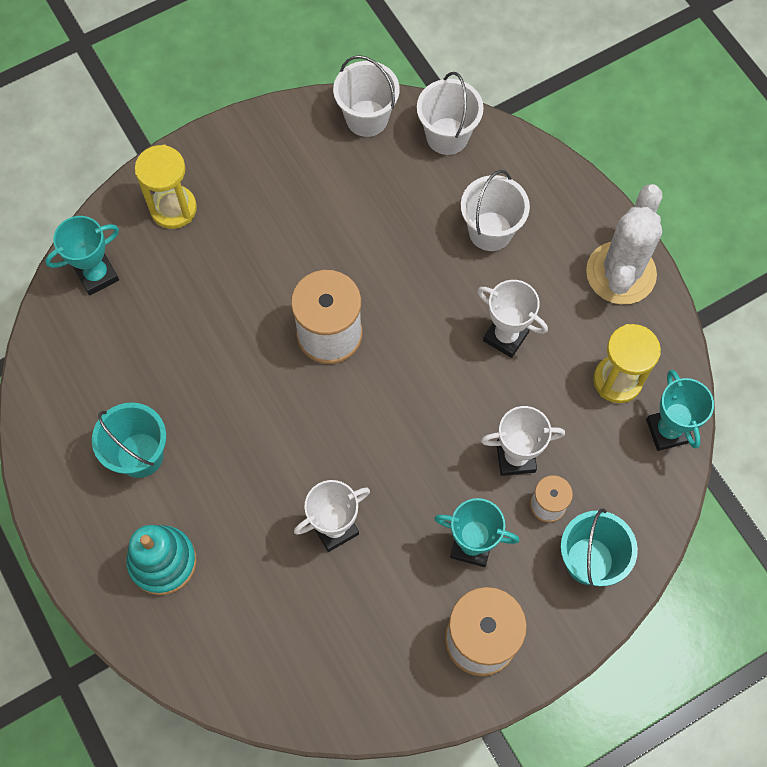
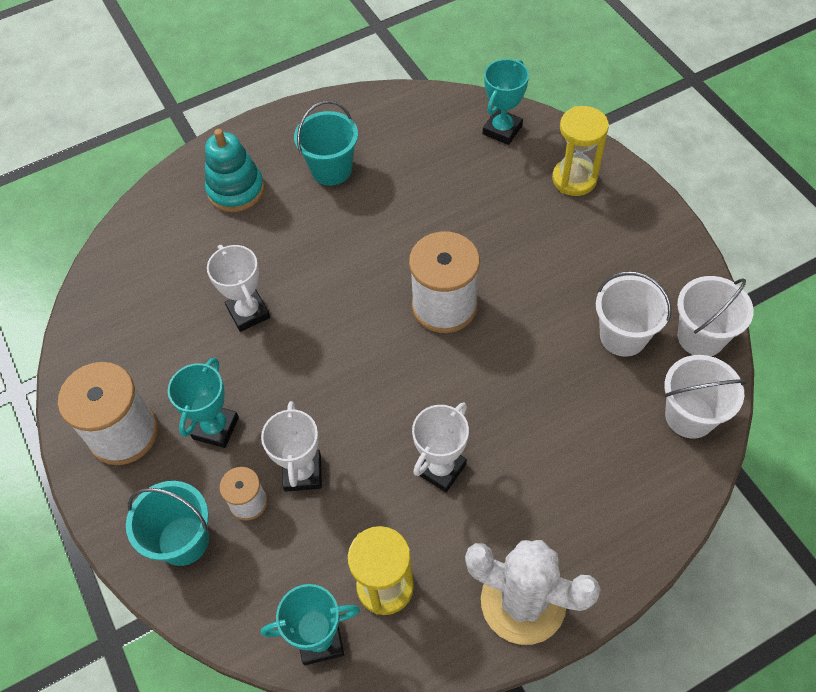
camera: 95 degrees right, 10 degrees down
turquoise trophy [45,216,119,295] -> turquoise trophy turned 60 degrees clockwise [483,59,529,145]
white bucket [461,170,530,251] -> white bucket moved to [596,271,671,357]

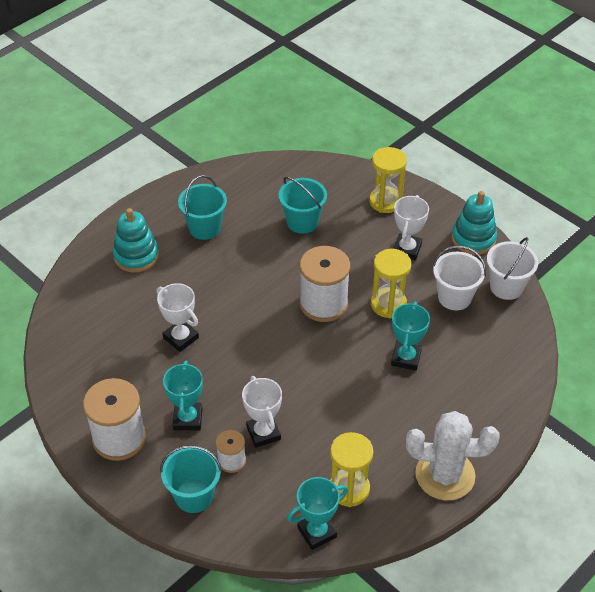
camera: 20 degrees left, 10 degrees down
white trophy [412,403,469,492] -> white trophy moved to [393,195,429,260]
turquoise trophy [483,59,529,145] -> turquoise trophy moved to [391,302,430,371]
white bucket [664,355,746,439] -> none
none -> turquoise bucket [279,177,327,234]
none -> yellow hourglass [371,249,411,319]
none -> turquoise stacking toy [451,191,497,255]

